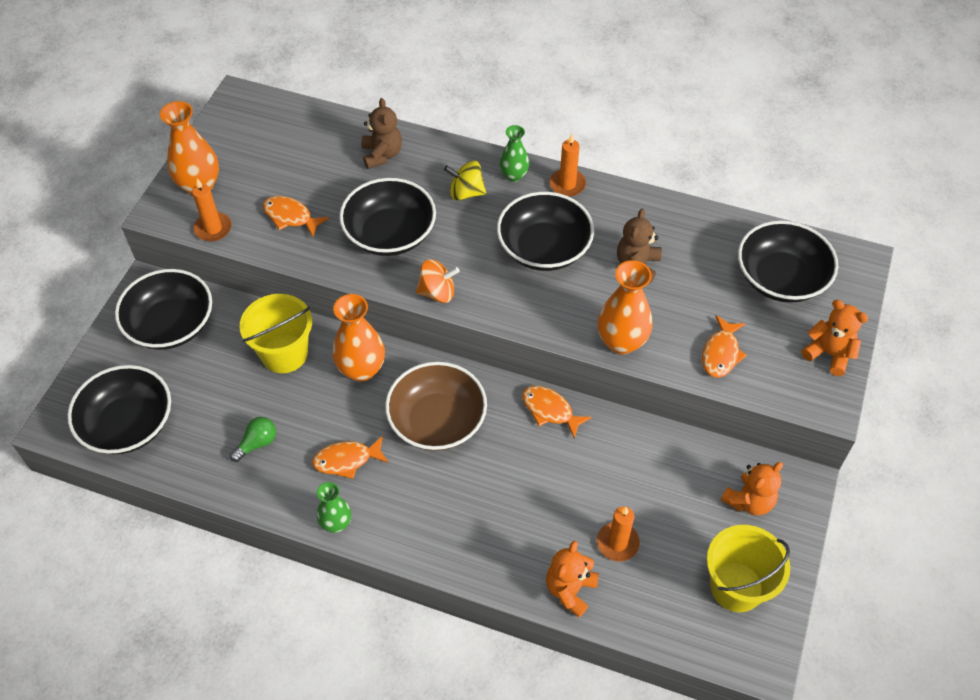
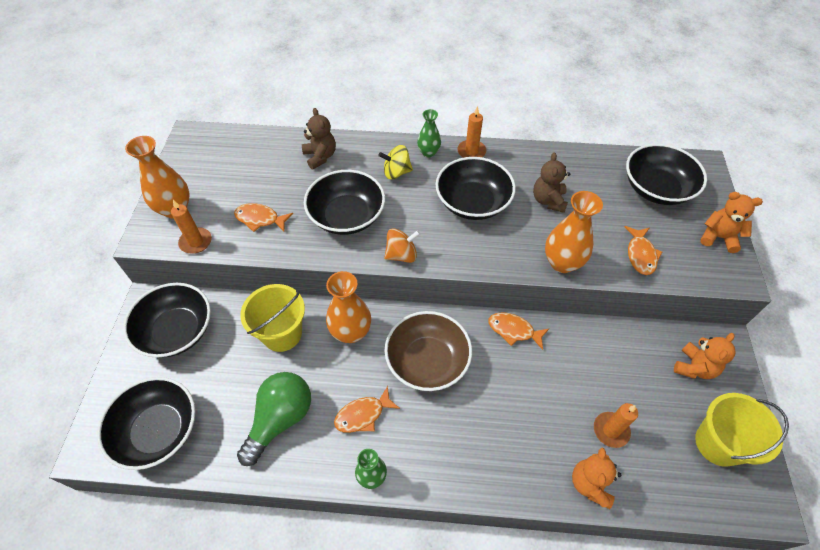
camera: 15 degrees left, 0 degrees up
green light bulb [230,417,276,462] -> green light bulb [237,372,311,466], size x1.98

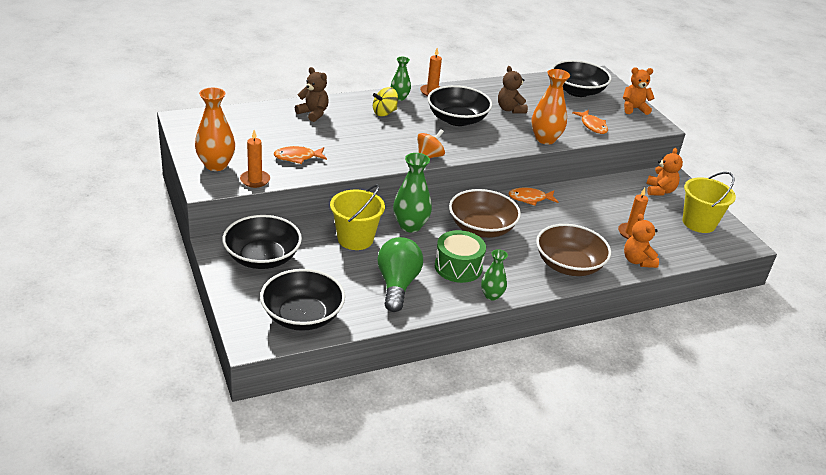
camera: 30 degrees left, 20 degrees down
black bowl [304,170,385,235] -> none
orange vase [326,271,371,343] -> green vase [393,153,432,233]
orange fish [334,386,400,433] -> green drum [435,230,486,283]
none -> brown bowl [536,224,611,276]

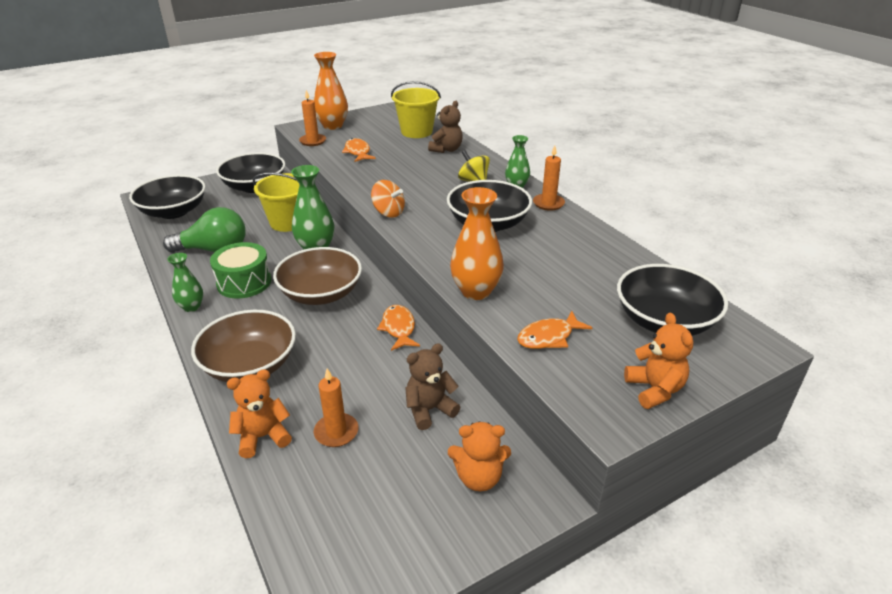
camera: 85 degrees right, 0 degrees up
brown teddy bear [498,66,528,113] -> brown teddy bear moved to [405,343,461,430]
yellow bucket [682,172,736,233] -> yellow bucket moved to [391,81,441,138]

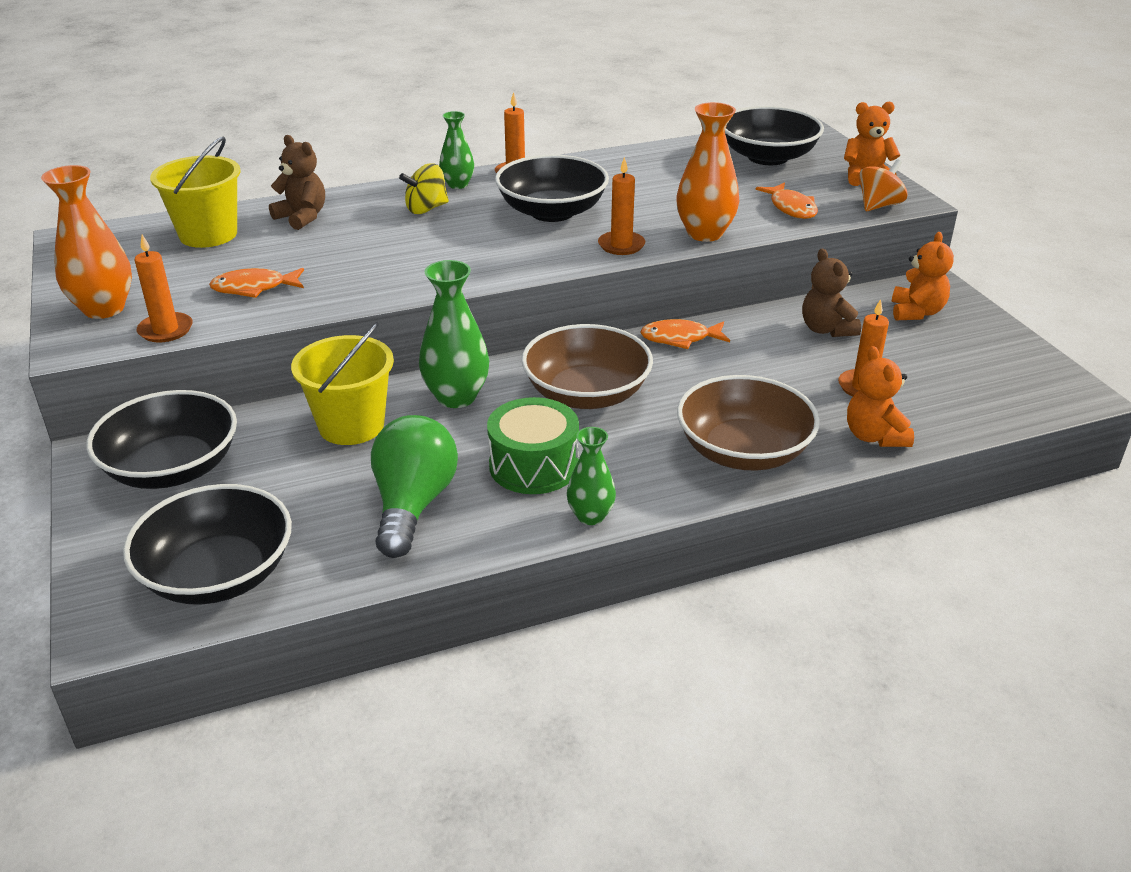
camera: 80 degrees left, 0 degrees up
orange spinning top [371,180,405,218] -> orange spinning top moved to [859,159,908,211]
none -> orange candle [598,157,645,255]

